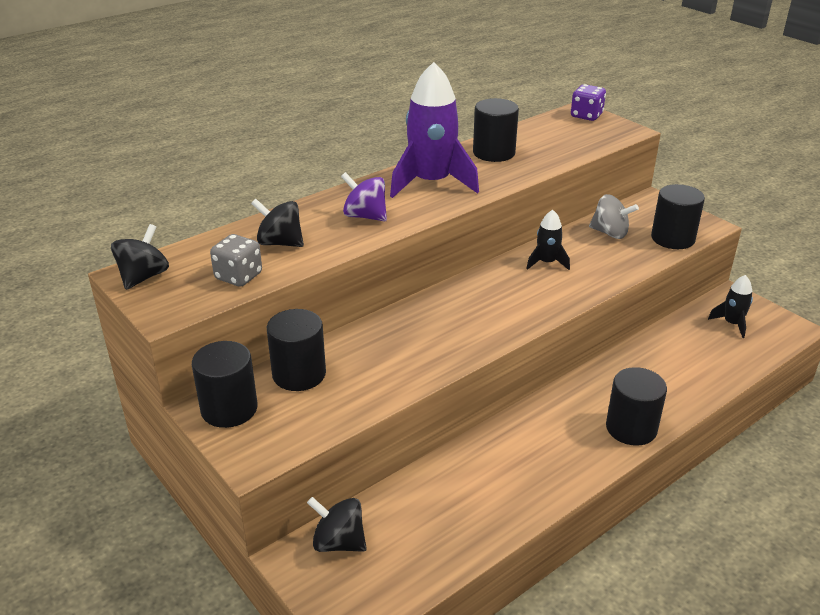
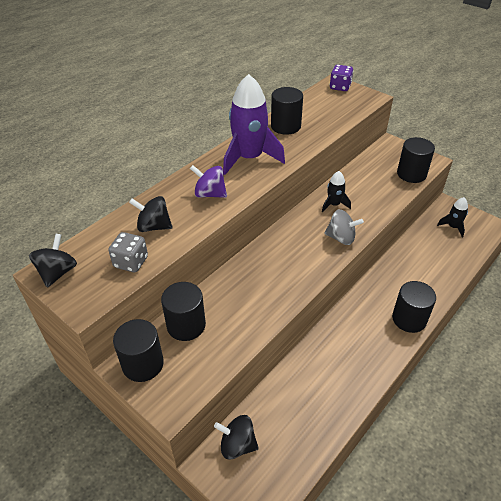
camera: 10 degrees left, 10 degrees up
grey spinning top [589,194,639,239] -> grey spinning top moved to [324,209,364,245]

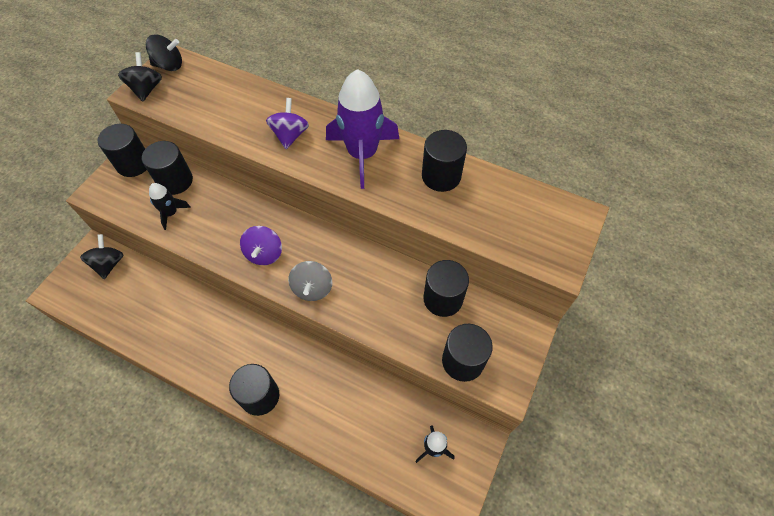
camera: 75 degrees right, 15 degrees up
grey dice [108,232,148,272] -> none
black spinning top [129,196,173,232] -> black spinning top moved to [118,52,162,102]
black rocket [322,171,351,212] -> black rocket moved to [149,183,191,230]
purple dice [330,65,353,91] -> none
none -> purple spinning top [240,226,282,265]
none -> black cylinder [423,260,469,317]

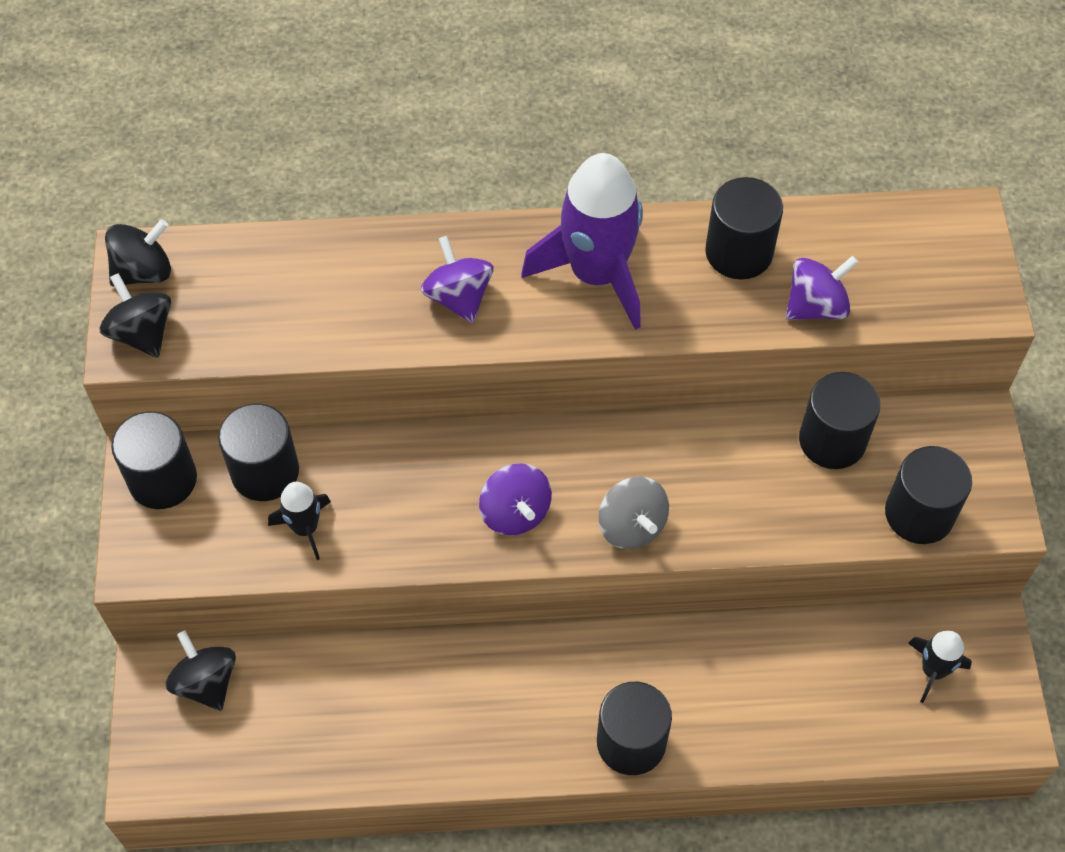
camera: 30 degrees left, 0 degrees up
none -> purple spinning top [786,256,859,320]

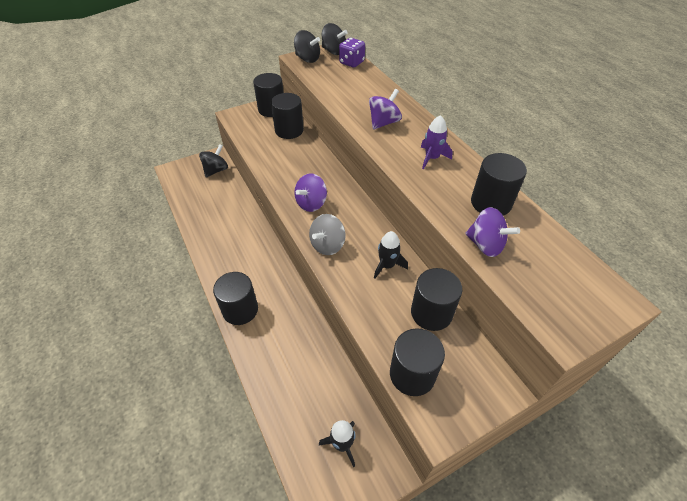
camera: 65 degrees right, 10 degrees down
black spinning top [100,273,171,358] -> black spinning top turned 90 degrees clockwise [294,30,320,63]
black rocket [268,482,331,560] -> black rocket moved to [374,231,408,279]
purple rocket [521,153,643,330] -> purple rocket [421,115,453,169], size x0.49
none -> purple dice [339,38,365,67]

